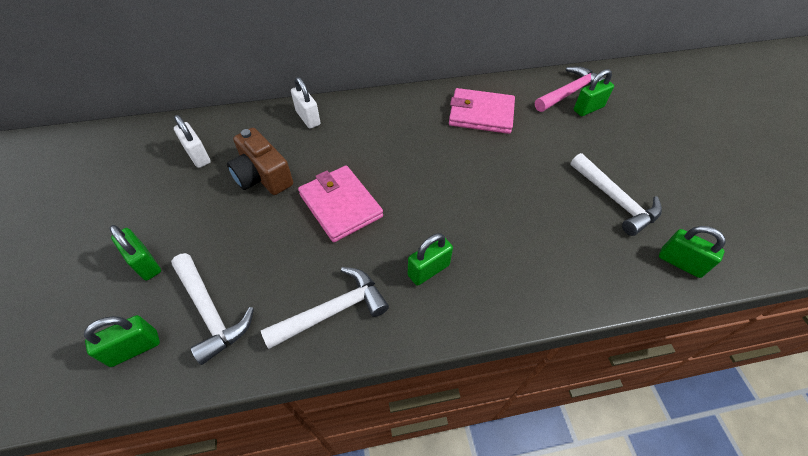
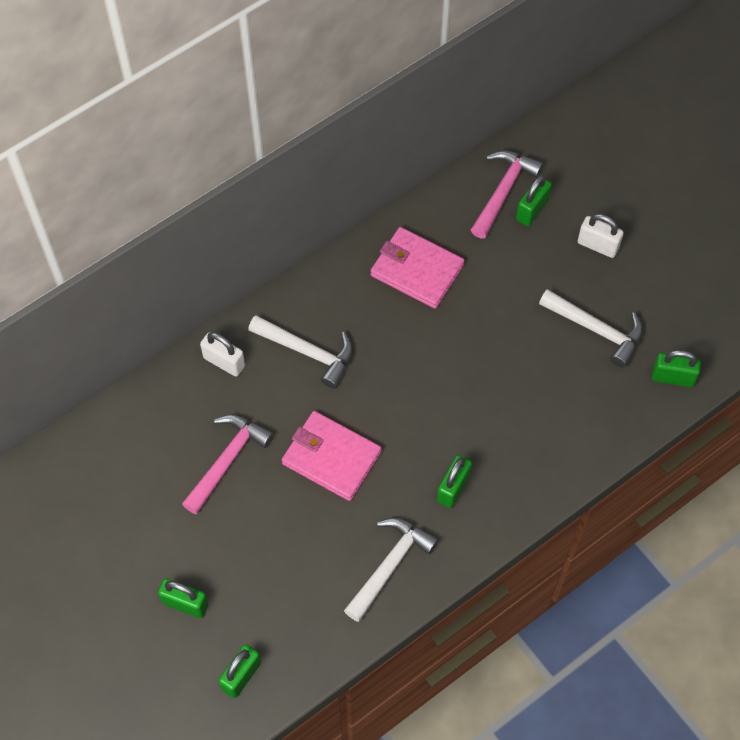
camera: 25 degrees left, 10 degrees up
white hammer [171,253,254,365] -> white hammer moved to [248,315,353,389]
white padlock [174,115,211,168] -> white padlock moved to [578,214,624,258]
brown camera [227,128,293,195] -> pink hammer [182,414,274,514]
pink wallet [449,88,515,134] -> pink wallet turned 45 degrees clockwise [371,227,465,309]

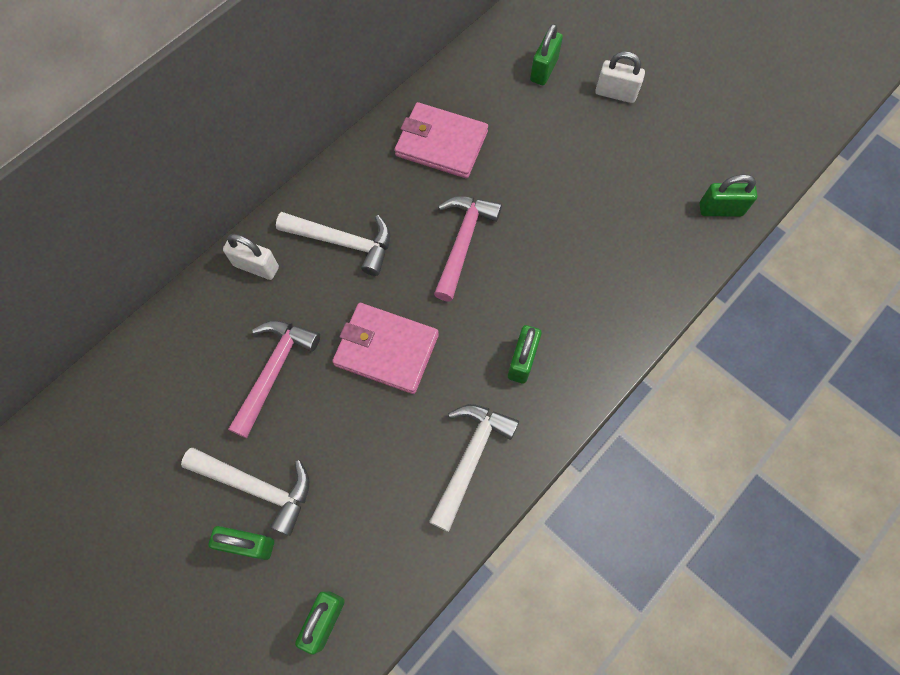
camera: 10 degrees left, 5 degrees up
pink hammer [471,150,543,239] -> pink hammer moved to [434,196,502,301]
white hammer [539,289,643,368] -> white hammer moved to [181,448,309,536]

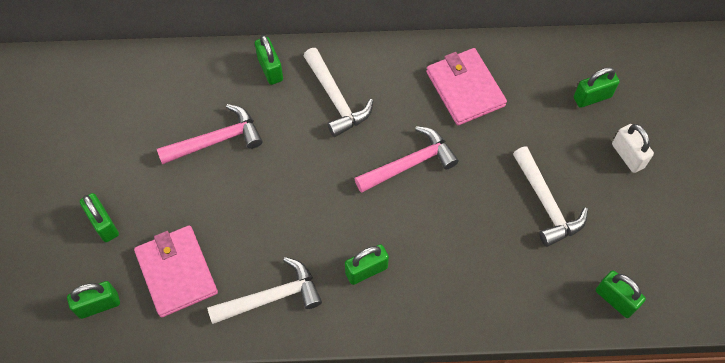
camera: 45 degrees right, 5 degrees down
white hammer [181,448,309,536] -> white hammer moved to [513,146,588,247]
white padlock [223,234,279,280] -> green padlock [255,35,283,85]
pink wallet [332,303,439,394] -> pink wallet moved to [134,225,218,317]

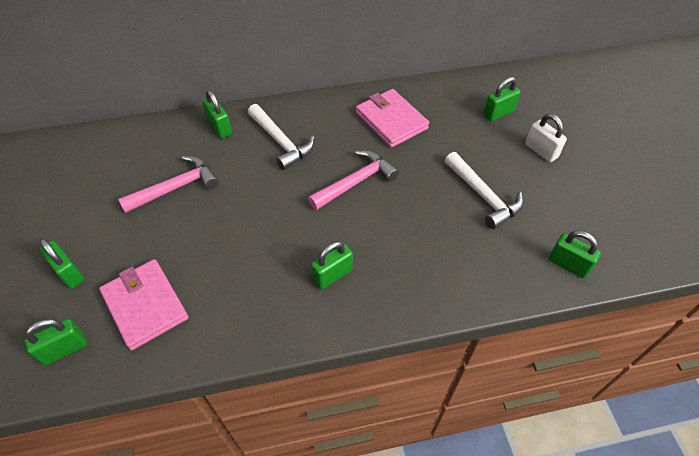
camera: 10 degrees left, 10 degrees down
white hammer [207,257,322,324] -> none

